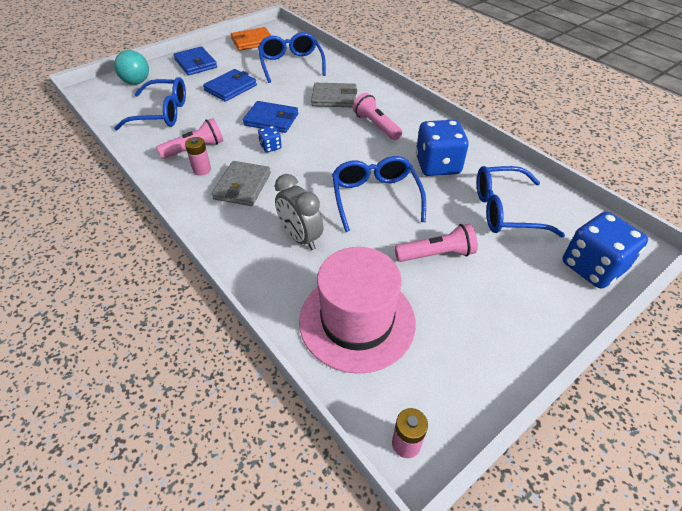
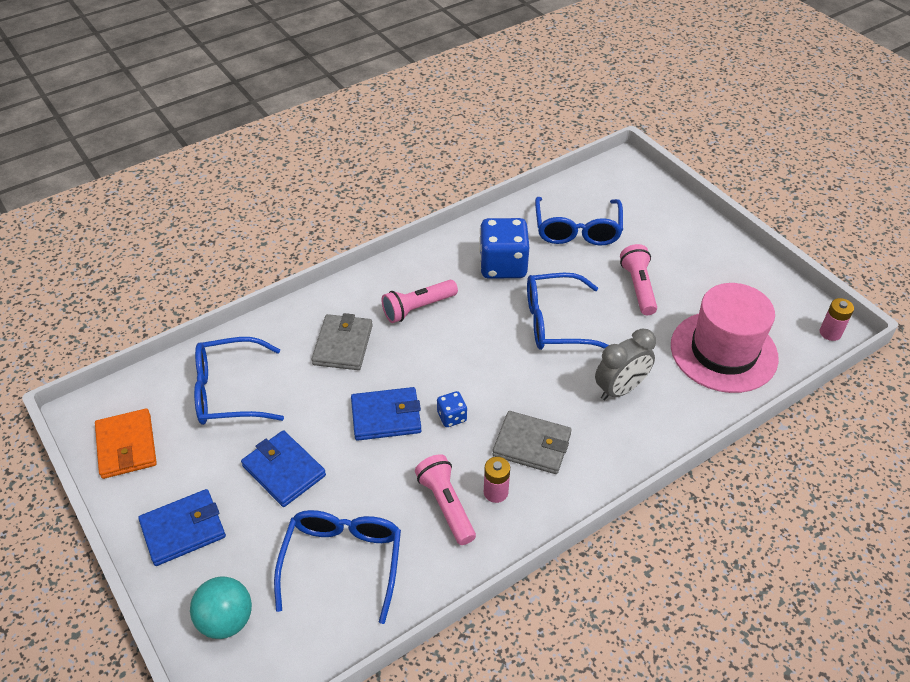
camera: 85 degrees left, 0 degrees up
blue wallet [243,101,298,133] -> blue wallet turned 60 degrees clockwise [351,387,422,441]
blue dice [562,212,648,289] -> none

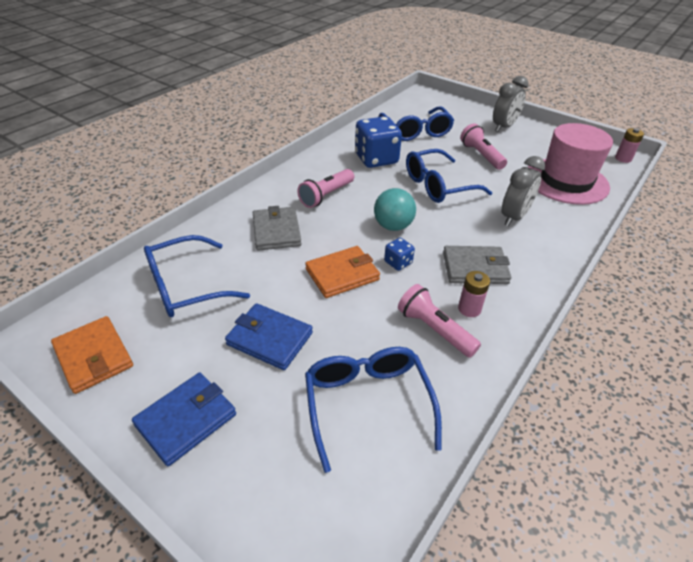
camera: 20 degrees left, 5 degrees down
turquoise ball [190,577,252,639] -> turquoise ball moved to [374,188,416,231]
blue wallet [351,387,422,441] -> orange wallet [305,246,380,298]
none -> grey clock [493,76,528,132]

